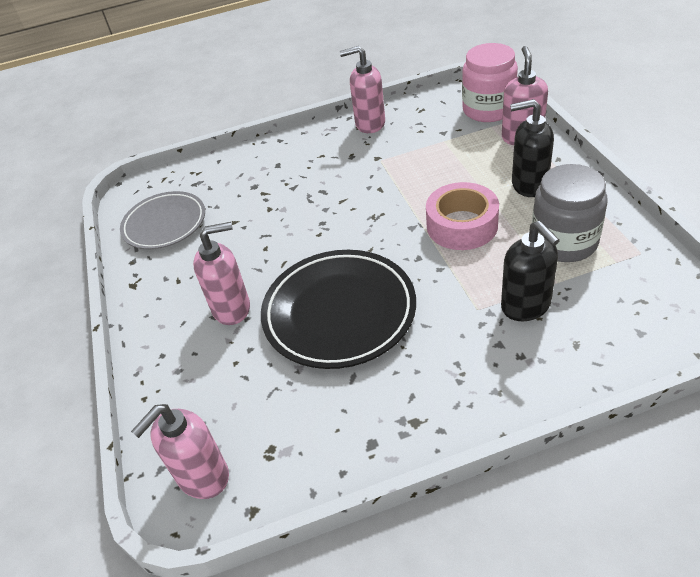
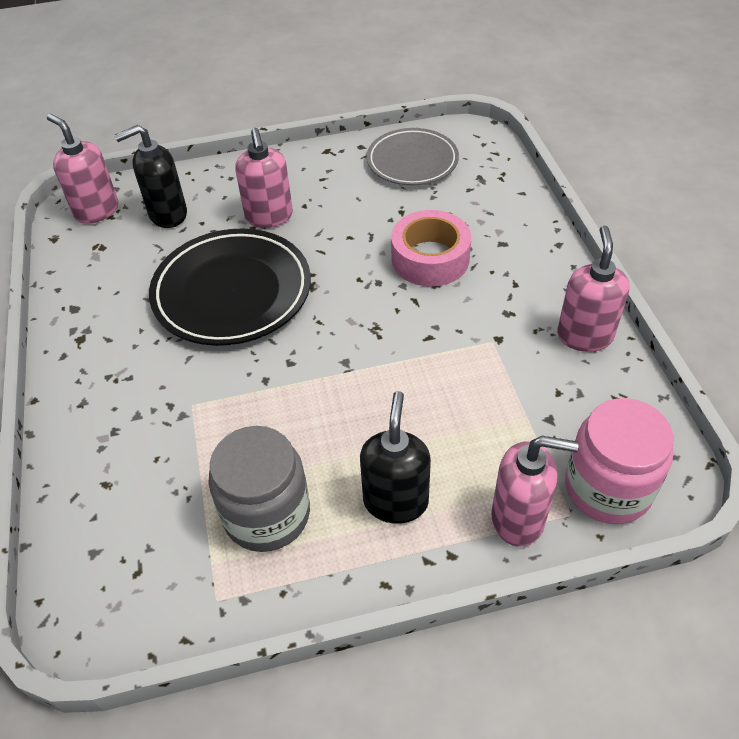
camera: 90 degrees right, 5 degrees up
pink tape [426,182,499,250] -> pink tape moved to [391,210,471,287]
black soap dispenser [501,221,560,321] -> black soap dispenser moved to [114,125,187,228]

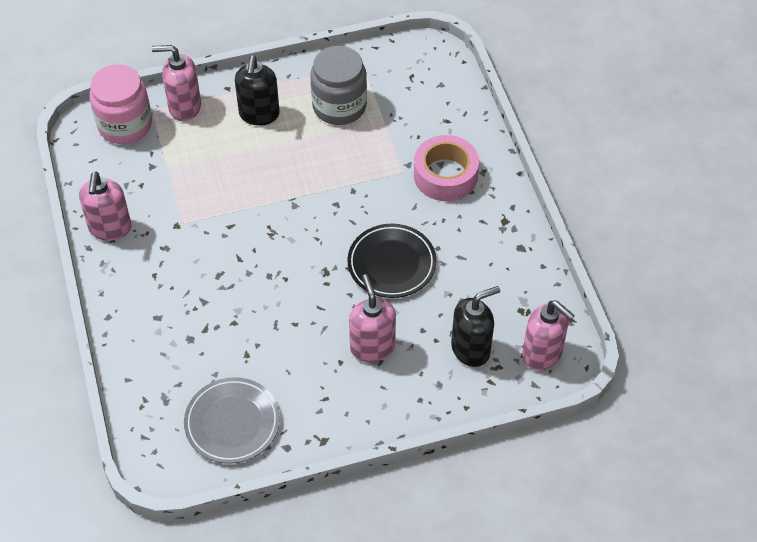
camera: 175 degrees right, 5 degrees up
black plate [149,229,311,346] -> black plate [347,224,437,298], size x0.66
pink tape [391,210,471,287] -> pink tape moved to [414,135,479,201]

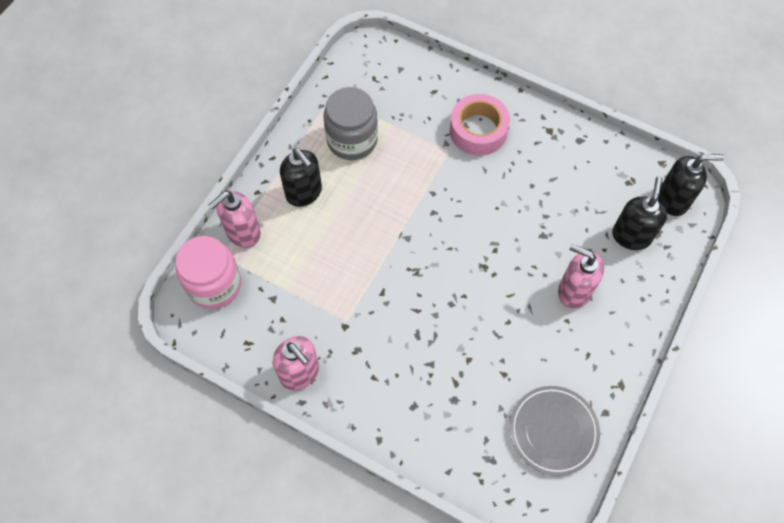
camera: 45 degrees left, 10 degrees up
black plate [347,224,437,298] -> none
pink soap dispenser [522,301,575,370] -> black soap dispenser [658,154,724,216]

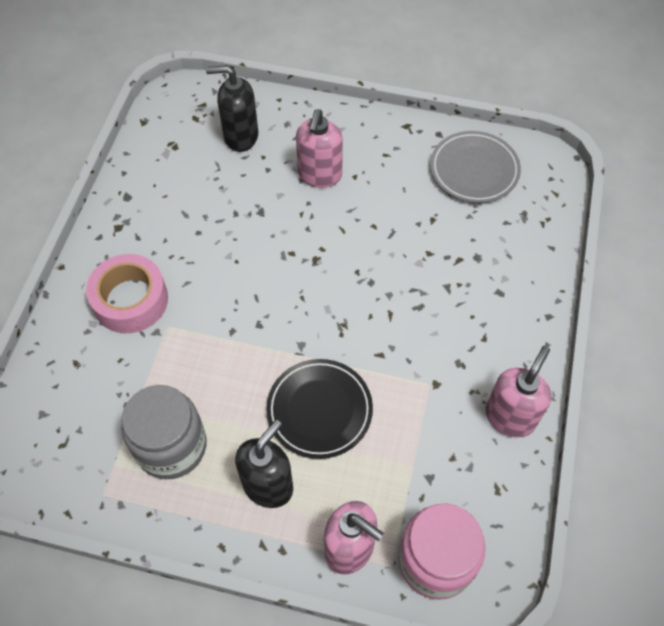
camera: 105 degrees left, 5 degrees down
black soap dispenser [658,154,724,216] -> none
none -> black plate [266,359,373,459]

